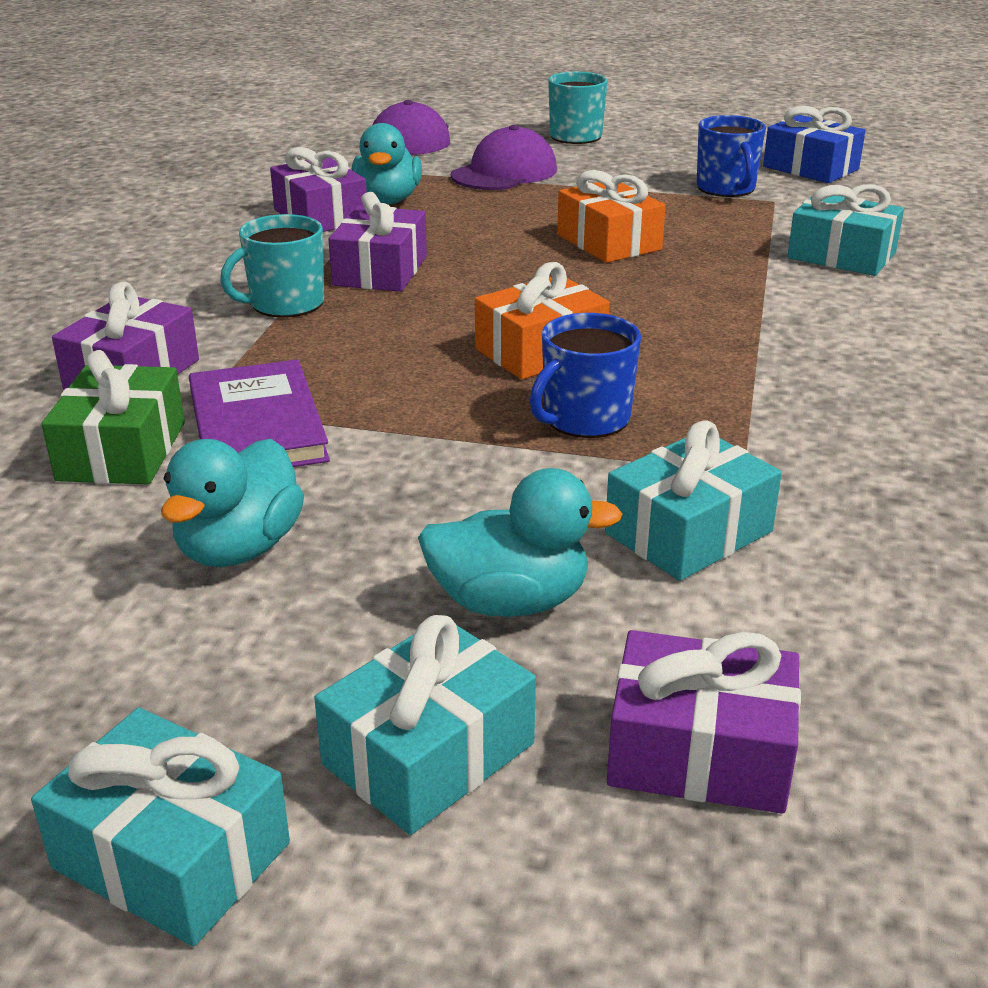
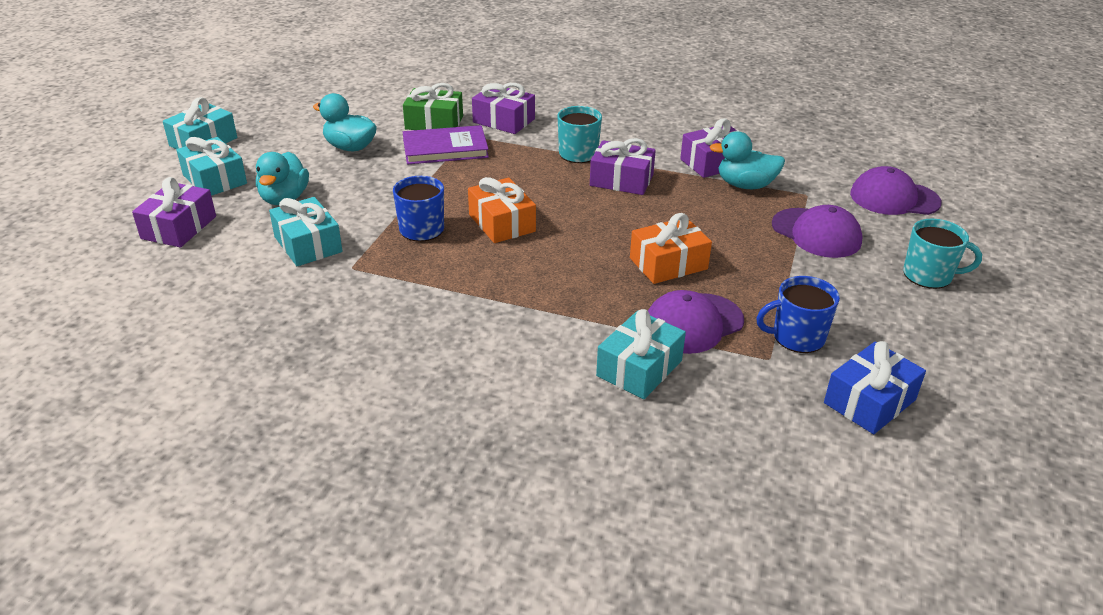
camera: 95 degrees right, 5 degrees up
none -> purple cap [648,290,744,354]

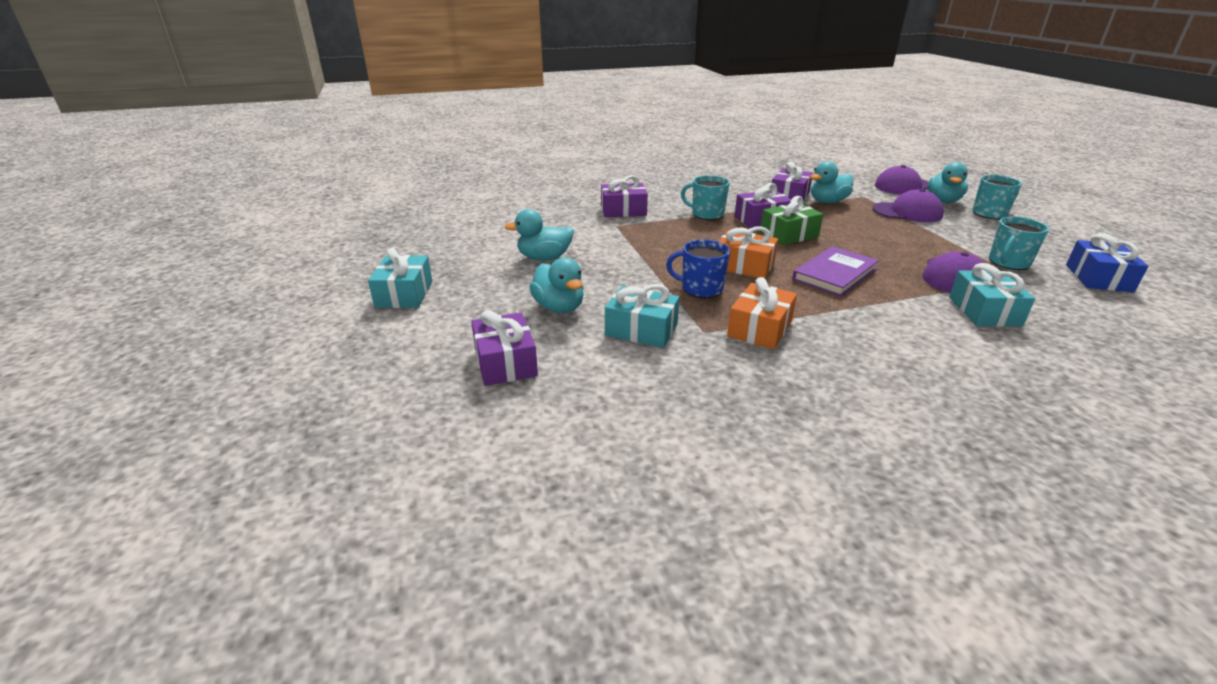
camera: 35 degrees left, 5 degrees down
turquoise gift [176,137,247,196] -> none
green gift [403,83,463,130] -> green gift moved to [760,196,823,245]
purple book [403,125,489,164] -> purple book moved to [792,246,879,297]
orange gift [630,213,712,284] -> orange gift moved to [727,277,797,349]
blue mug [756,276,840,353] -> turquoise mug [989,216,1049,270]
none -> turquoise duck [928,162,968,203]

